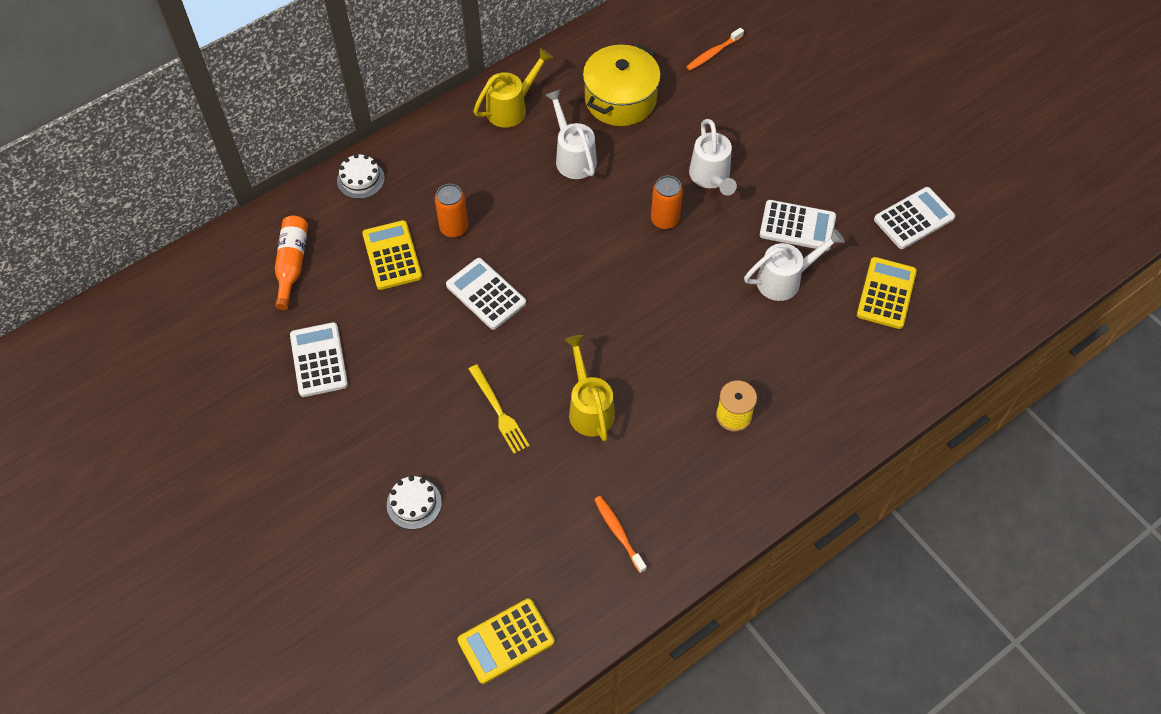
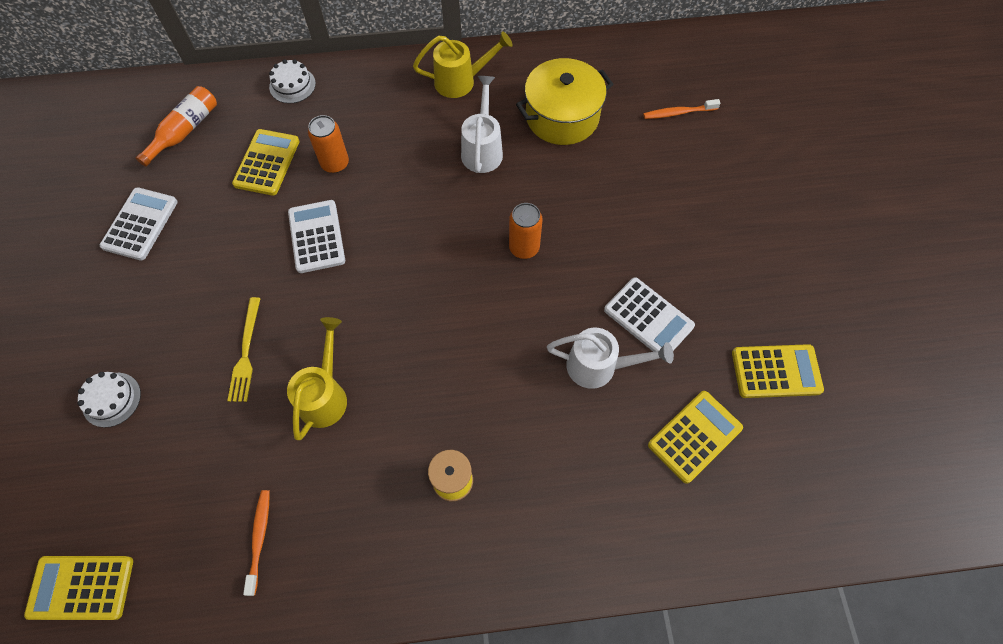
camera: 30 degrees right, 5 degrees up
white watering can [689,119,737,195] -> none
white calculator [874,187,955,249] -> yellow calculator [732,344,824,398]

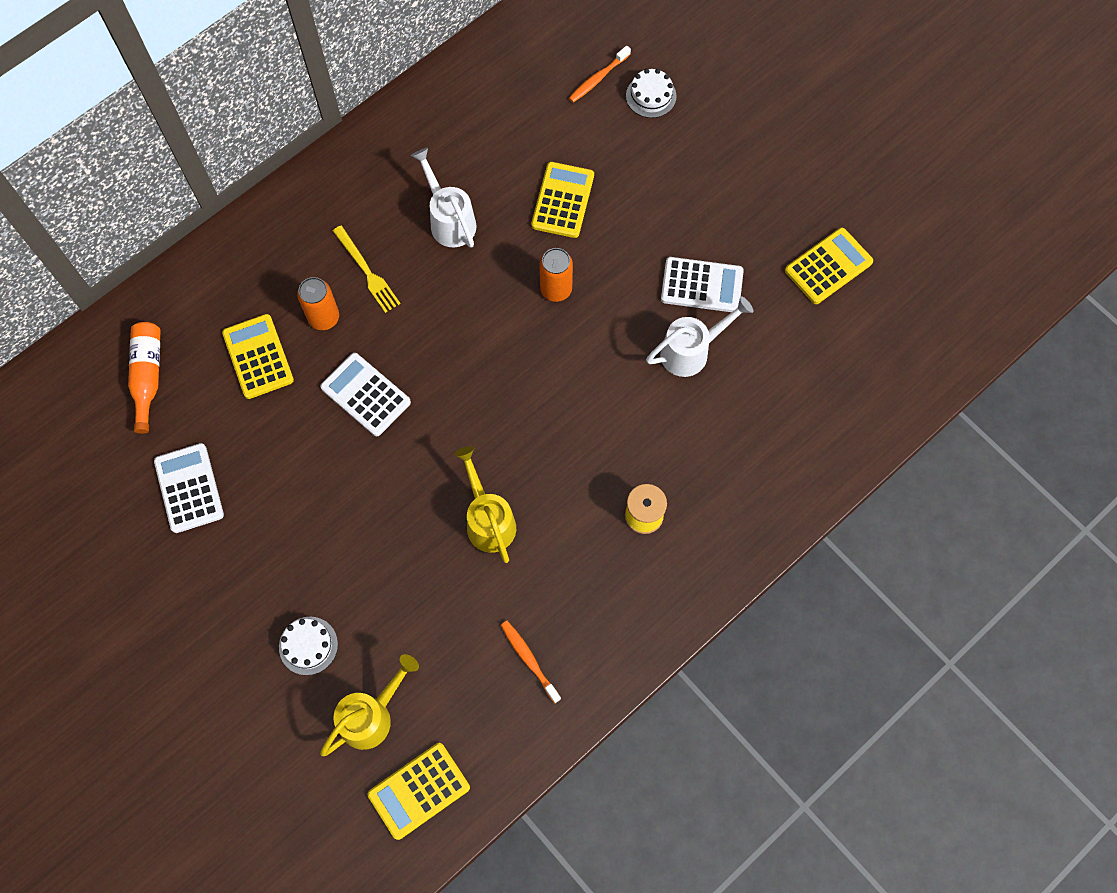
camera: 35 degrees left, 5 degrees up
yellow fork [227,297,261,402] -> yellow fork moved to [333,226,401,313]
white cake [269,59,316,103] -> white cake moved to [626,69,677,118]
yellow watering can [413,31,513,98] -> yellow watering can moved to [320,654,419,756]
yellow pot [516,58,613,145] -> none
yellow calculator [648,391,743,484] -> yellow calculator moved to [531,162,594,238]

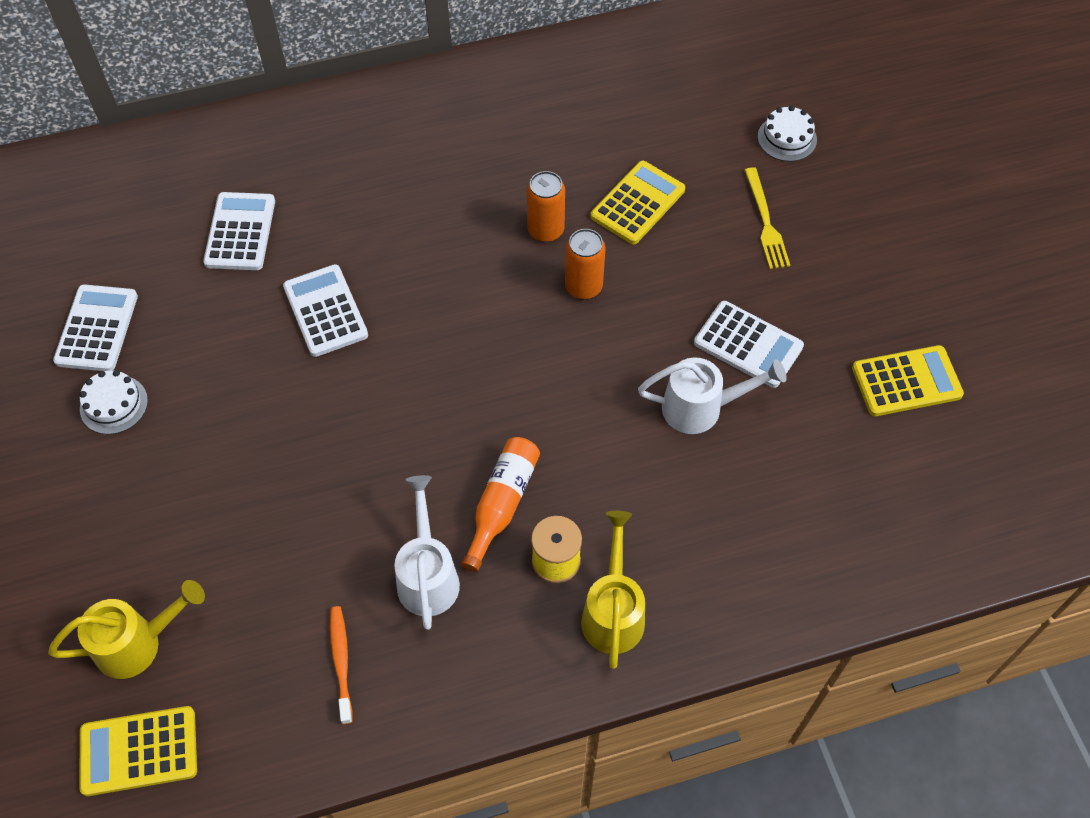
camera: 25 degrees right, 10 degrees down
orange bottle [128,322,161,434] -> orange bottle moved to [461,437,540,572]
yellow calculator [222,314,294,399] -> white calculator [203,192,275,270]
white cake [279,617,338,675] -> white cake moved to [79,370,148,434]
orange can [297,277,339,330] -> orange can moved to [527,171,565,242]
yellow fork [333,226,401,313] -> yellow fork moved to [744,167,790,269]
white watering can [411,148,477,248] -> white watering can moved to [395,475,460,630]
yellow watering can [454,446,516,563] -> yellow watering can moved to [581,511,645,669]
orange toothbrush [569,46,631,103] -> none

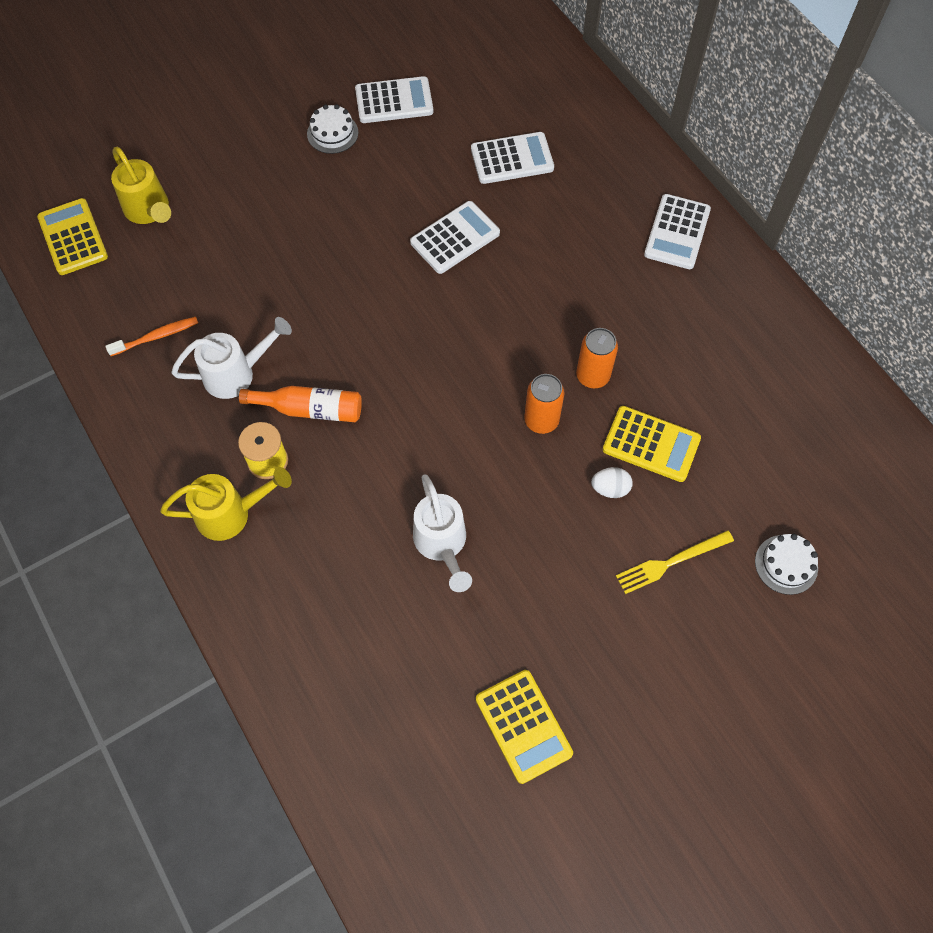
camera: 75 degrees right, 5 degrees up
white calculator [694,301,804,388] -> white calculator moved to [644,194,711,269]
none -> white egg [591,467,633,498]

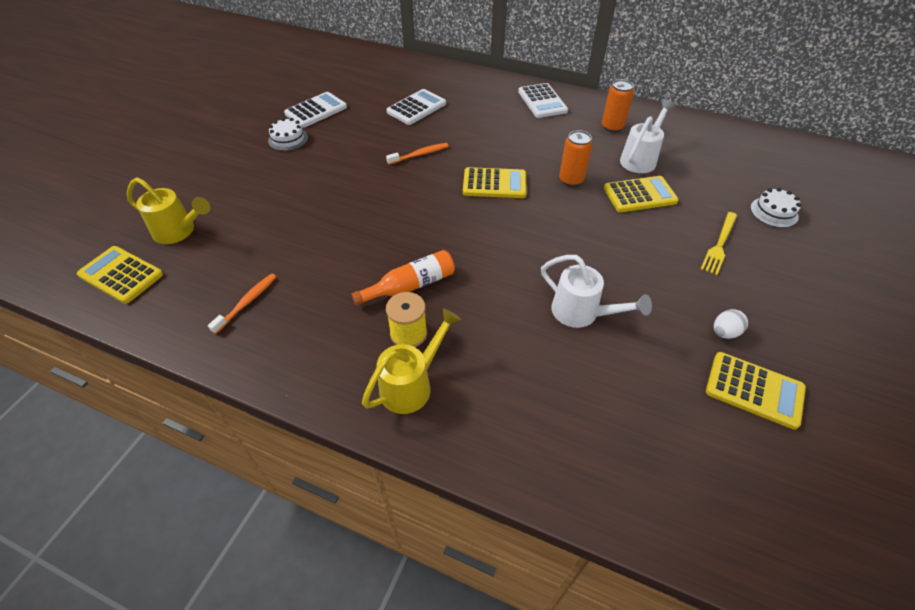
camera: 35 degrees left, 15 degrees down
white watering can [171,317,292,399] -> white watering can moved to [620,99,675,173]
white calculator [410,201,500,274] -> orange toothbrush [386,143,449,165]
orange can [525,374,564,434] -> orange can moved to [602,80,634,132]
white egg [591,467,633,498] -> white egg moved to [714,309,748,339]
none -> yellow calculator [463,167,527,198]

